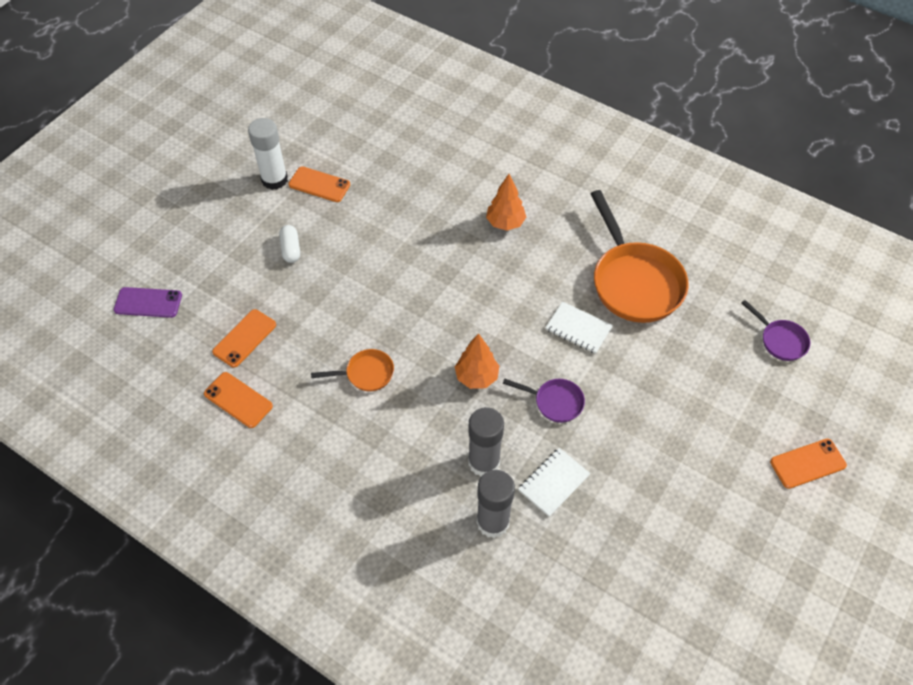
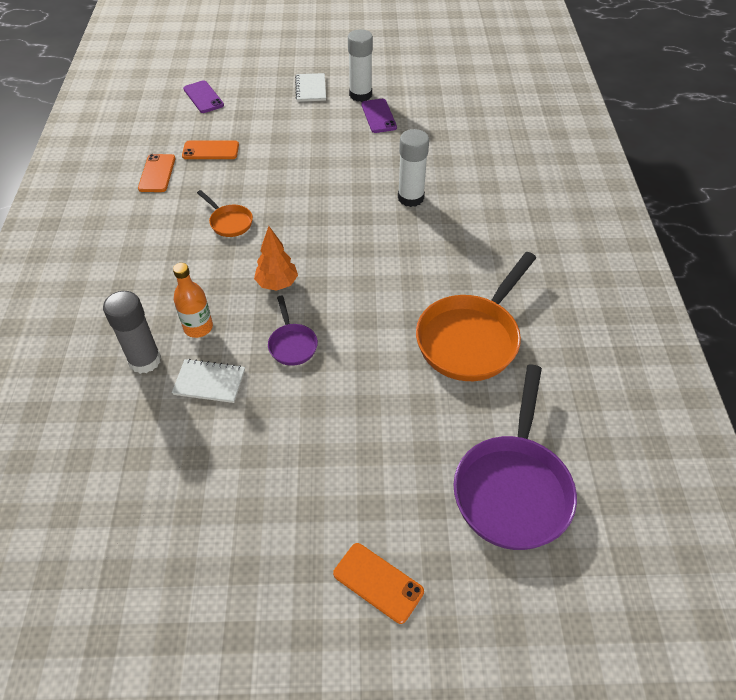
camera: 55 degrees right, 5 degrees down
white capsule [279,225,300,263] -> none
orange phone [288,166,350,202] -> purple phone [361,99,397,133]
grey glue stick [468,407,504,476] -> orange bottle [173,263,213,338]
orange tree [486,174,526,231] -> none
white notebook [545,301,613,354] -> white notebook moved to [295,73,326,102]
purple pan [741,300,810,361] -> purple pan [454,365,577,550], size x2.08
none -> white glue stick [398,129,429,207]

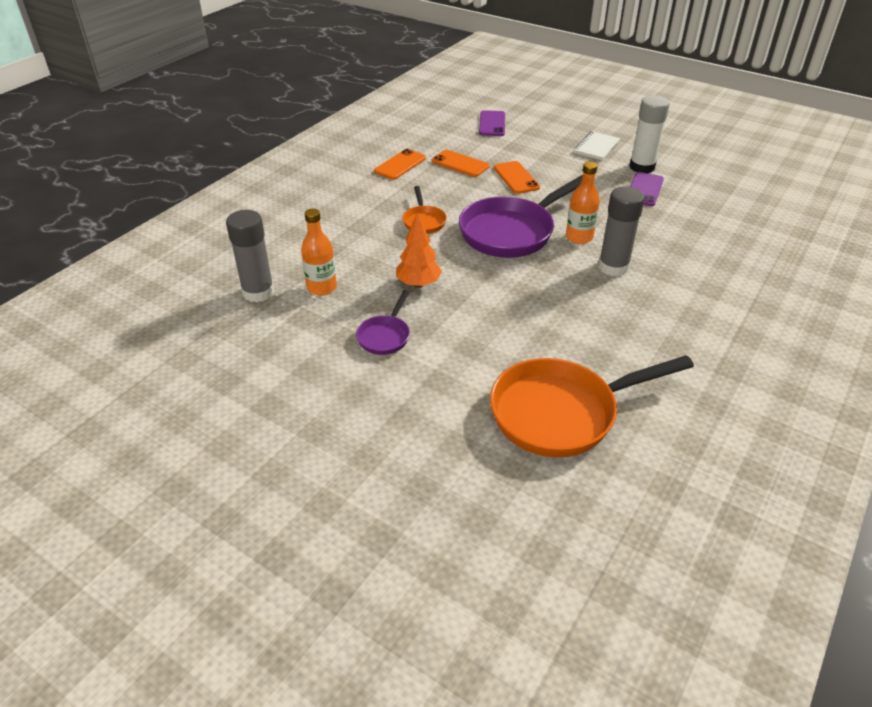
camera: 35 degrees right, 10 degrees down
white notebook [172,359,245,403] -> none
orange phone [333,543,424,624] -> orange phone moved to [494,161,540,194]
white glue stick [398,129,429,207] -> grey glue stick [598,186,645,276]
purple pan [454,365,577,550] -> purple pan moved to [459,175,583,258]
none -> orange bottle [566,162,600,244]

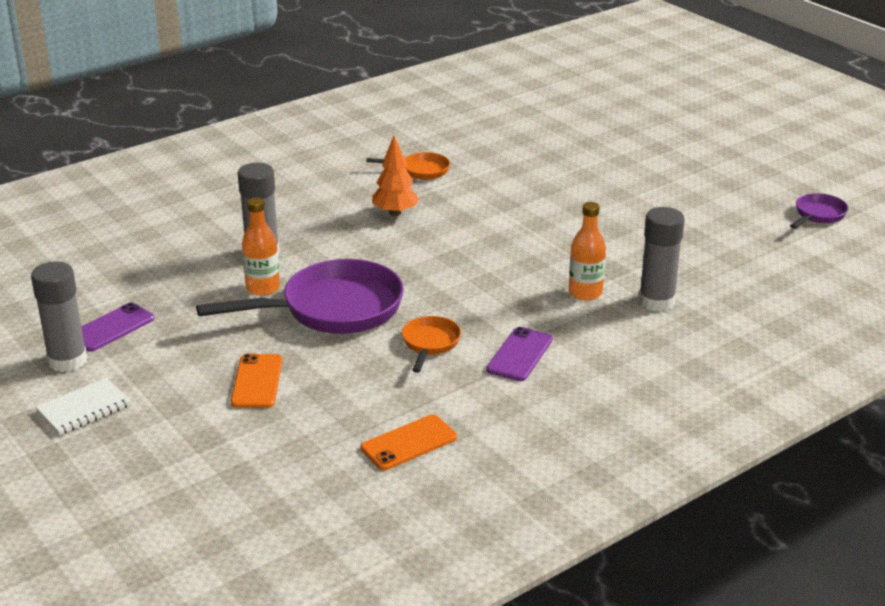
camera: 160 degrees left, 10 degrees down
purple pan [356,290,410,355] -> purple pan moved to [790,193,848,229]
orange tree [396,212,442,288] -> orange tree moved to [372,135,419,216]
orange phone [432,150,489,177] -> none
purple phone [479,110,505,136] -> purple phone moved to [486,327,553,381]
orange pan [490,355,694,457] -> orange pan [366,152,450,180], size x0.48
white glue stick [629,95,670,173] -> grey glue stick [31,261,88,372]

